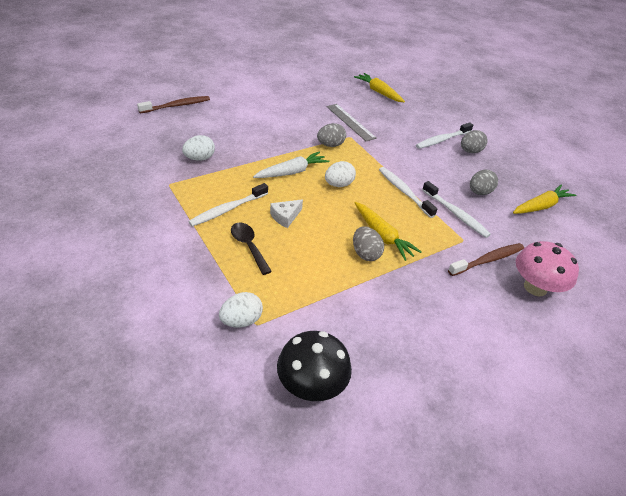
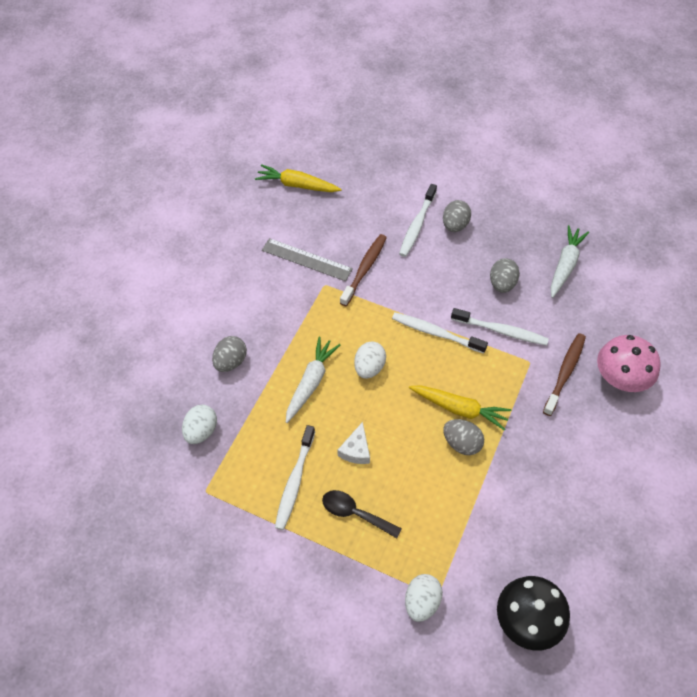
camera: 30 degrees left, 15 degrees up
brown toothbrush [137,96,210,113] -> brown toothbrush moved to [340,234,387,306]
grey egg [317,123,346,147] -> grey egg moved to [212,336,247,372]
yellow carrot [513,185,576,214] -> white carrot [550,225,589,298]

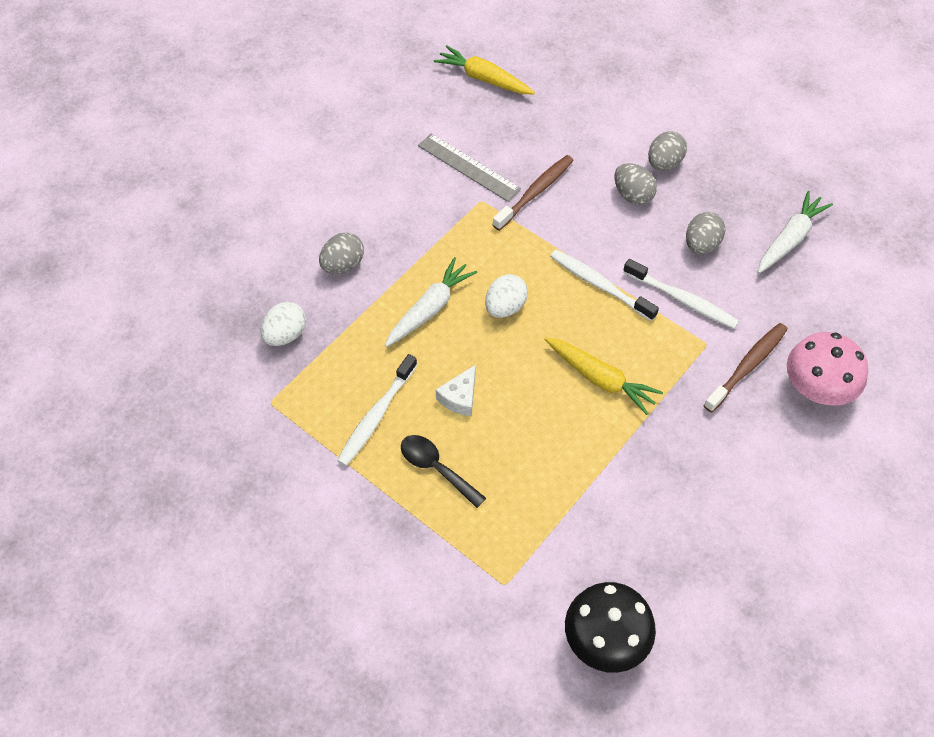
camera: 15 degrees right, 0 degrees up
white toothbrush [399,184,437,257] -> none
white egg [405,574,443,622] -> none
grey egg [443,419,484,455] -> grey egg moved to [614,163,657,205]

